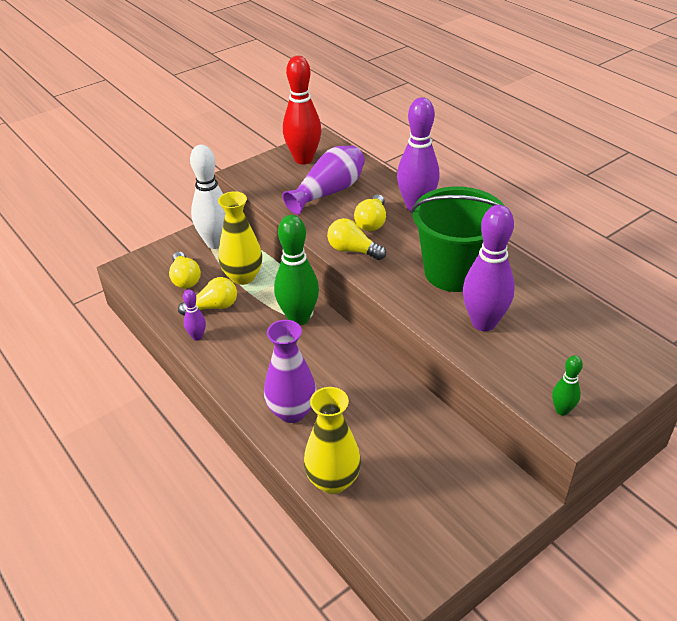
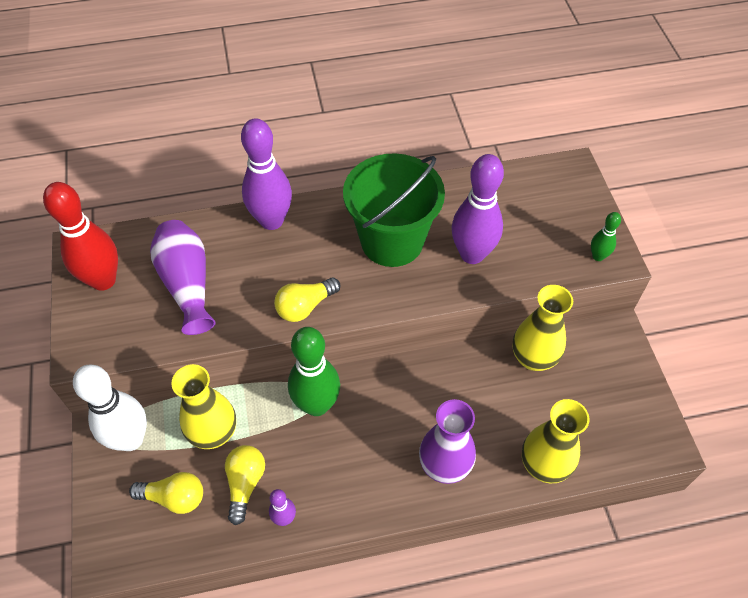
camera: 65 degrees left, 15 degrees up
yellow light bulb [354,194,386,231] -> none
none -> yellow vase [513,285,573,371]

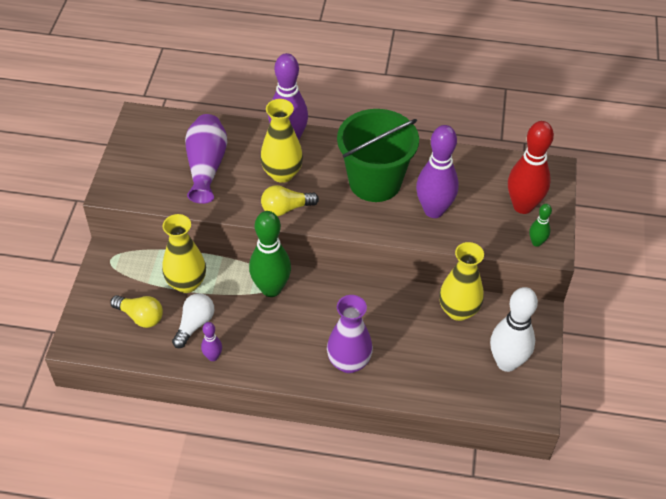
camera: 20 degrees right, 5 degrees down
red bowling pin [43,182,118,291] -> red bowling pin moved to [508,121,554,214]
white bowling pin [73,364,147,451] -> white bowling pin moved to [490,287,538,372]
yellow light bulb [225,445,265,525] -> white light bulb [172,293,215,348]
yellow vase [522,399,589,483] -> yellow vase moved to [260,99,303,183]

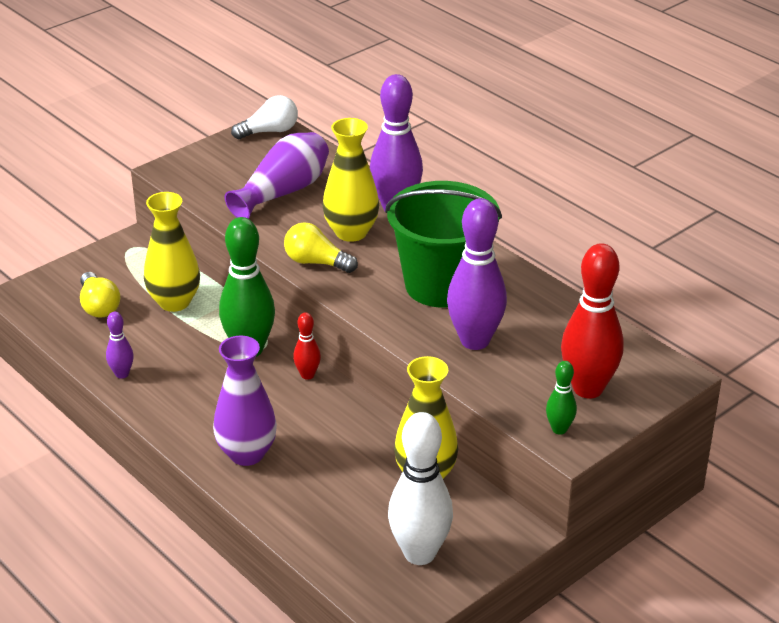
camera: 40 degrees right, 15 degrees down
white light bulb [172,293,215,348] -> white light bulb moved to [231,95,298,139]
none -> red bowling pin [293,312,321,380]

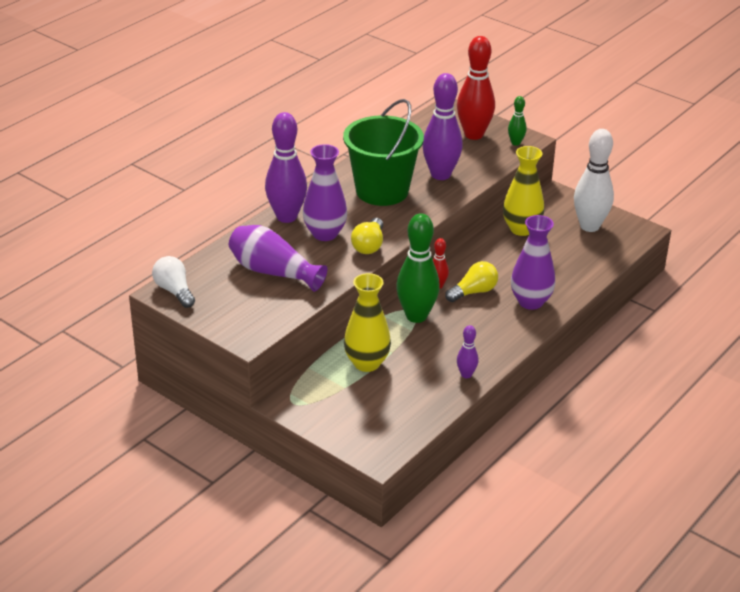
camera: 100 degrees left, 0 degrees up
yellow light bulb [80,272,120,318] -> yellow light bulb moved to [445,261,498,302]
yellow vase [322,118,379,242] -> purple vase [303,144,347,241]

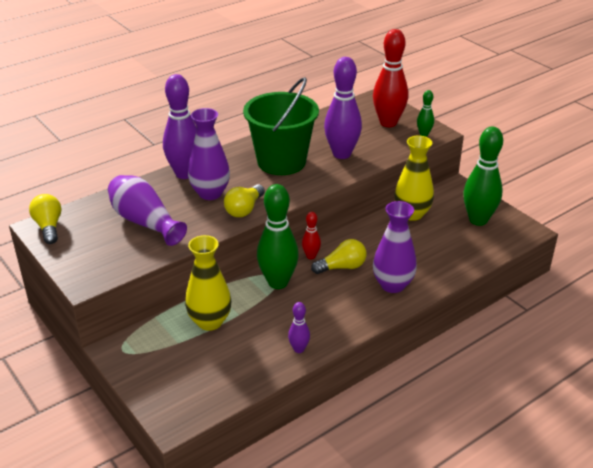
camera: 15 degrees right, 0 degrees up
white light bulb [152,256,195,308] -> yellow light bulb [29,194,61,244]
white bowling pin [574,129,614,232] -> green bowling pin [463,127,503,226]

